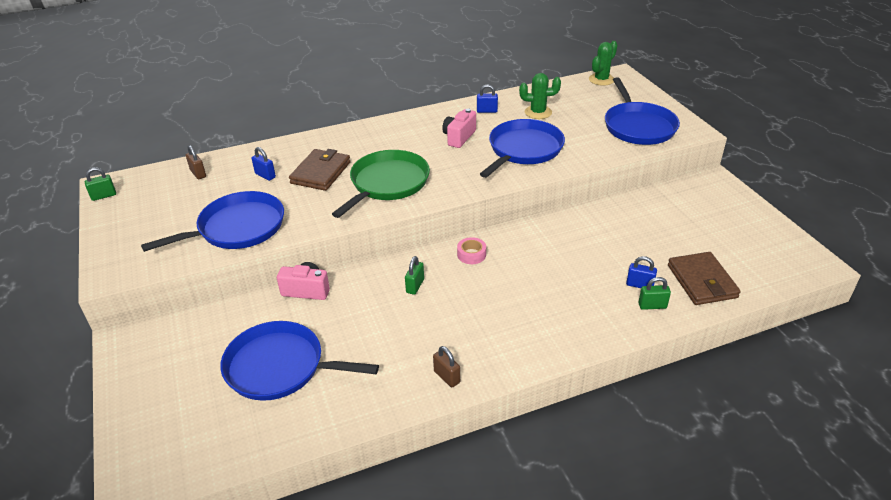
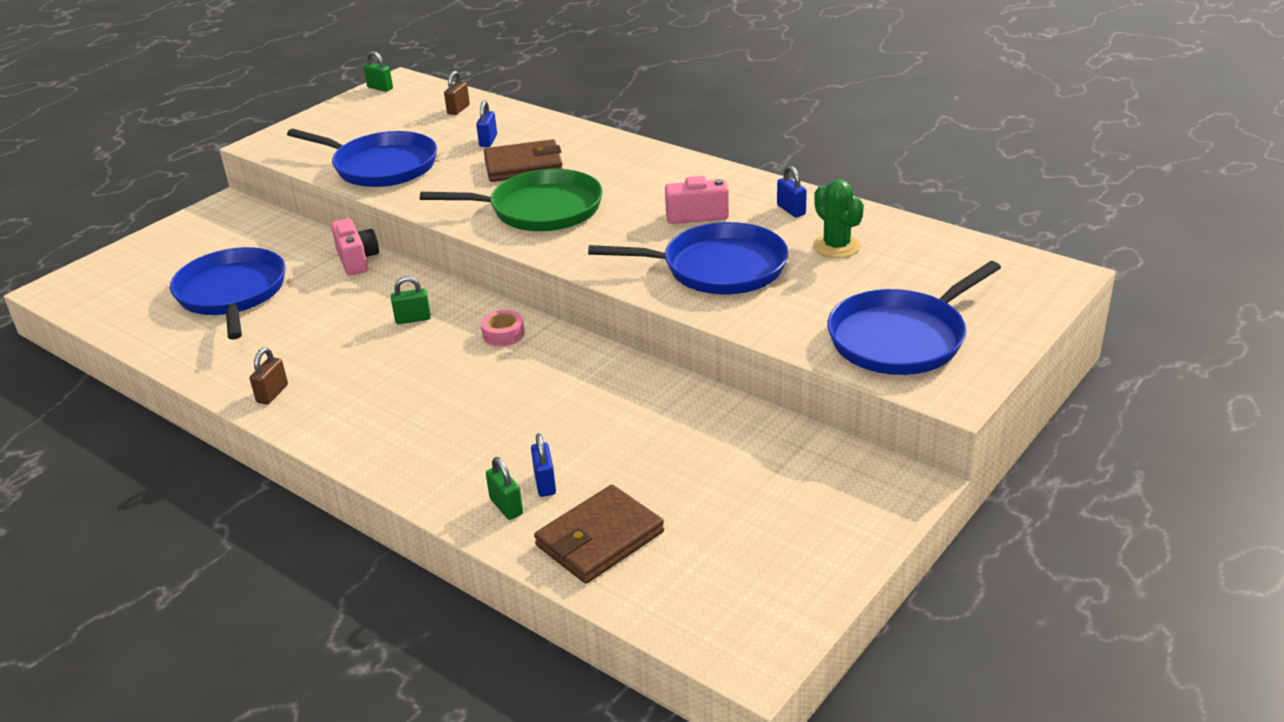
camera: 60 degrees right, 5 degrees down
green cactus [589,41,617,86] -> none

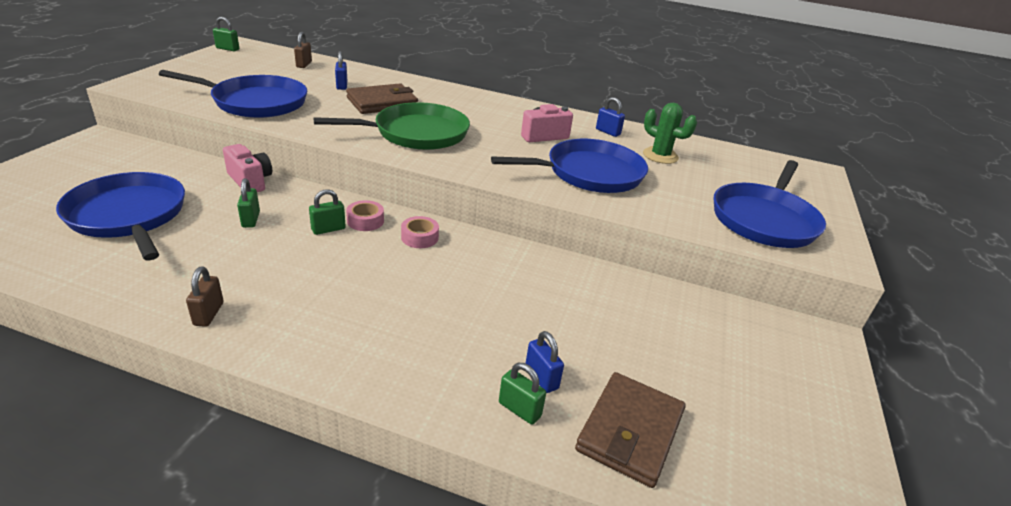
camera: 25 degrees left, 0 degrees up
none -> green padlock [237,178,260,228]
none -> pink tape [346,200,384,231]

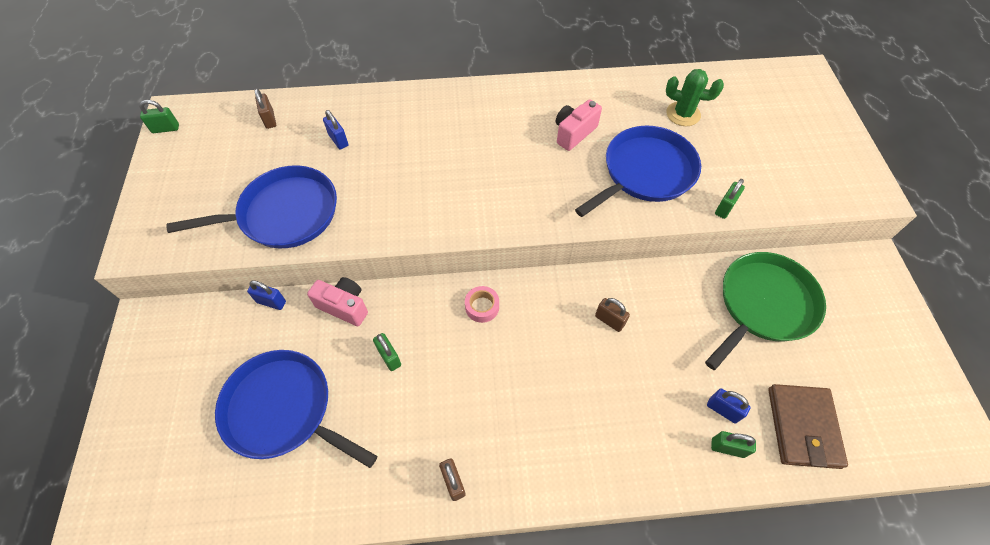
camera: 20 degrees left, 25 degrees up
green padlock [309,189,346,235] -> green padlock moved to [715,179,745,219]
green pan [314,102,470,150] -> green pan moved to [705,252,826,370]
brown wallet [346,84,418,114] -> none
pink tape [401,216,439,248] -> none
blue padlock [596,97,625,137] -> blue padlock moved to [247,280,286,310]
blue pan [714,160,826,248] -> none
none -> brown padlock [595,298,630,332]

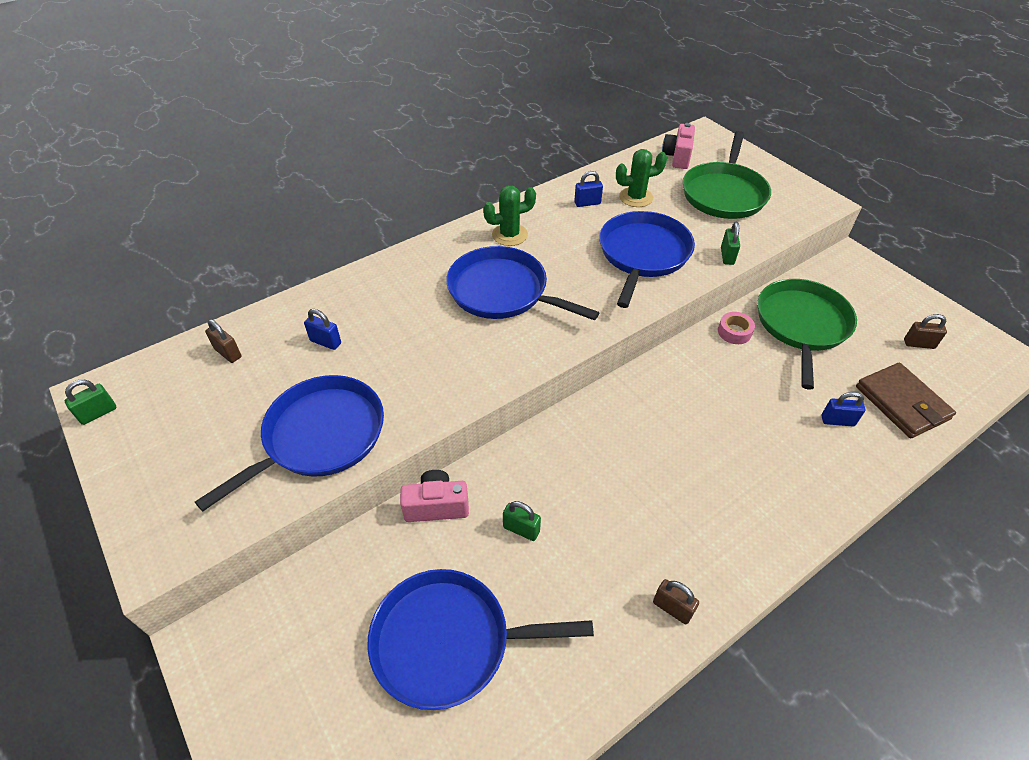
camera: 30 degrees left, 10 degrees down
blue padlock [247,280,286,310] -> blue padlock moved to [574,171,603,207]
pink tape [465,286,499,323] -> pink tape moved to [718,312,755,344]
pink camera [556,99,602,151] -> pink camera moved to [662,123,695,169]
brown padlock [595,298,630,332] -> brown padlock moved to [904,314,947,349]
green padlock [711,431,756,458] -> none
none -> blue pan [446,246,600,320]
none -> green cactus [483,186,536,246]
none -> green pan [683,131,771,219]

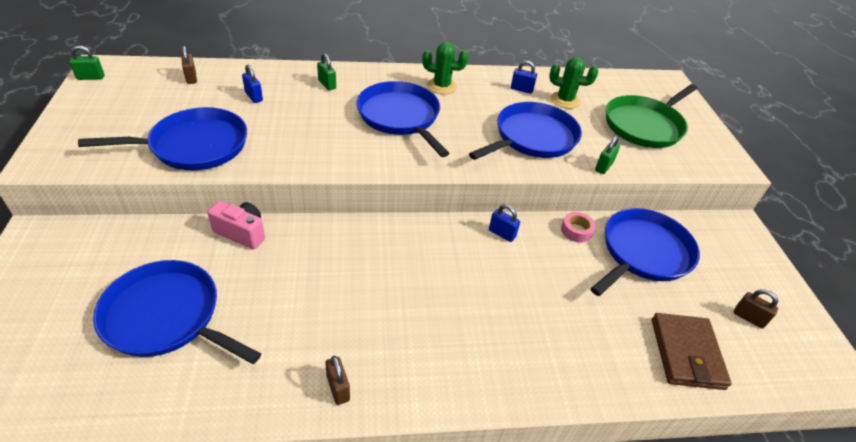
camera: 25 degrees right, 5 degrees down
green padlock [503,501,541,541] -> green padlock moved to [317,53,336,90]
pink camera [662,123,695,169] -> none
green pan [758,279,857,390] -> blue pan [590,208,700,296]
blue padlock [821,392,865,426] -> blue padlock moved to [489,204,520,242]

